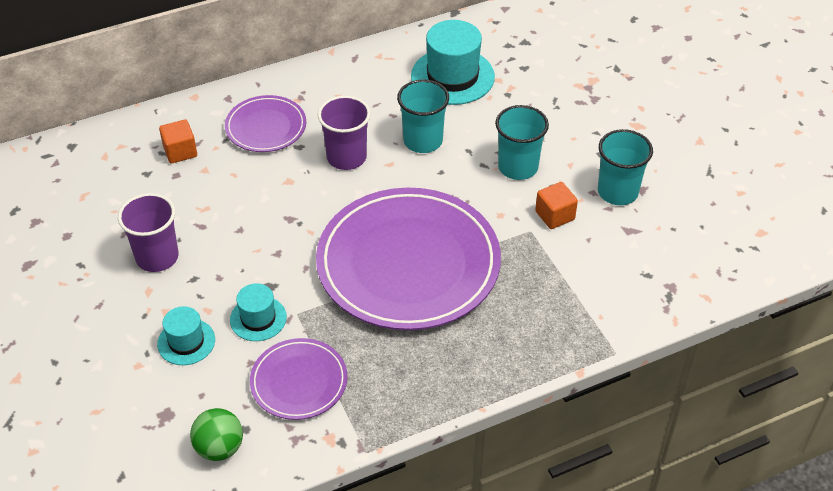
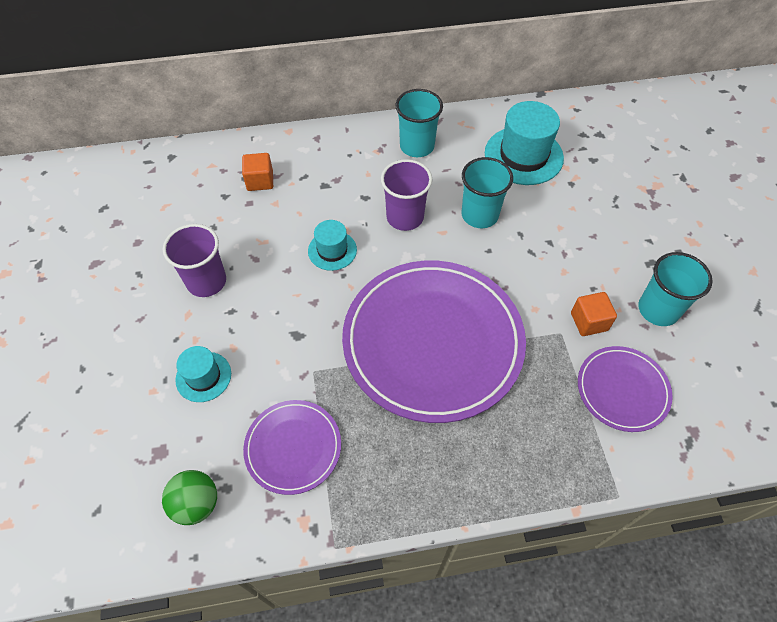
camera: 15 degrees right, 10 degrees up
purple plate [225,95,306,152] -> purple plate moved to [578,346,673,432]
turquoise hat [230,283,287,341] -> turquoise hat moved to [308,220,357,271]
turquoise cup [495,105,549,180] -> turquoise cup moved to [395,89,443,157]

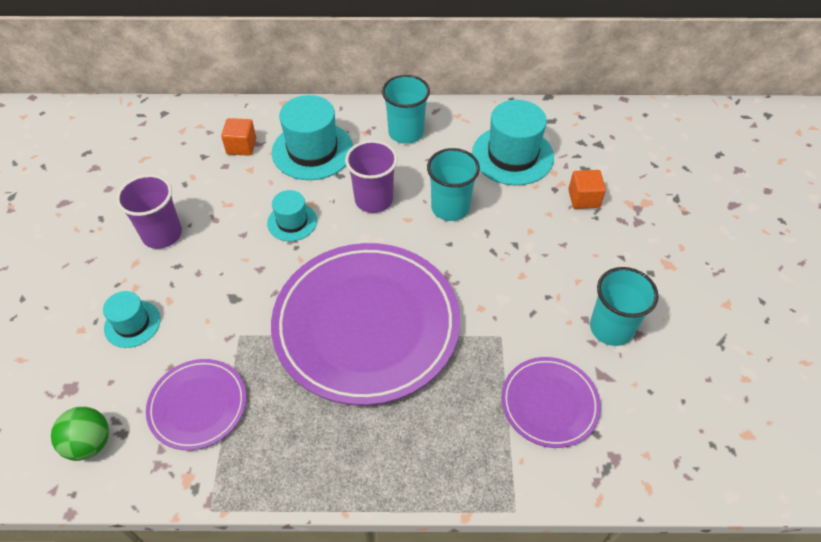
camera: 10 degrees right, 5 degrees down
orange cube [571,292,617,336] -> orange cube moved to [568,170,606,209]
none -> turquoise hat [272,95,353,180]

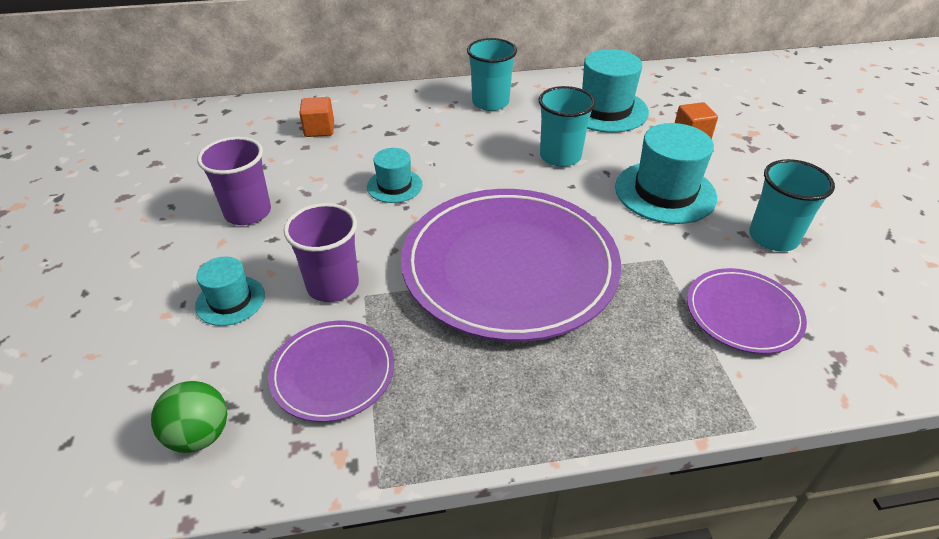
camera: 10 degrees left, 10 degrees down
turquoise hat [272,95,353,180] -> turquoise hat moved to [615,123,717,224]
purple cup [345,140,398,213] -> purple cup moved to [284,203,359,302]

